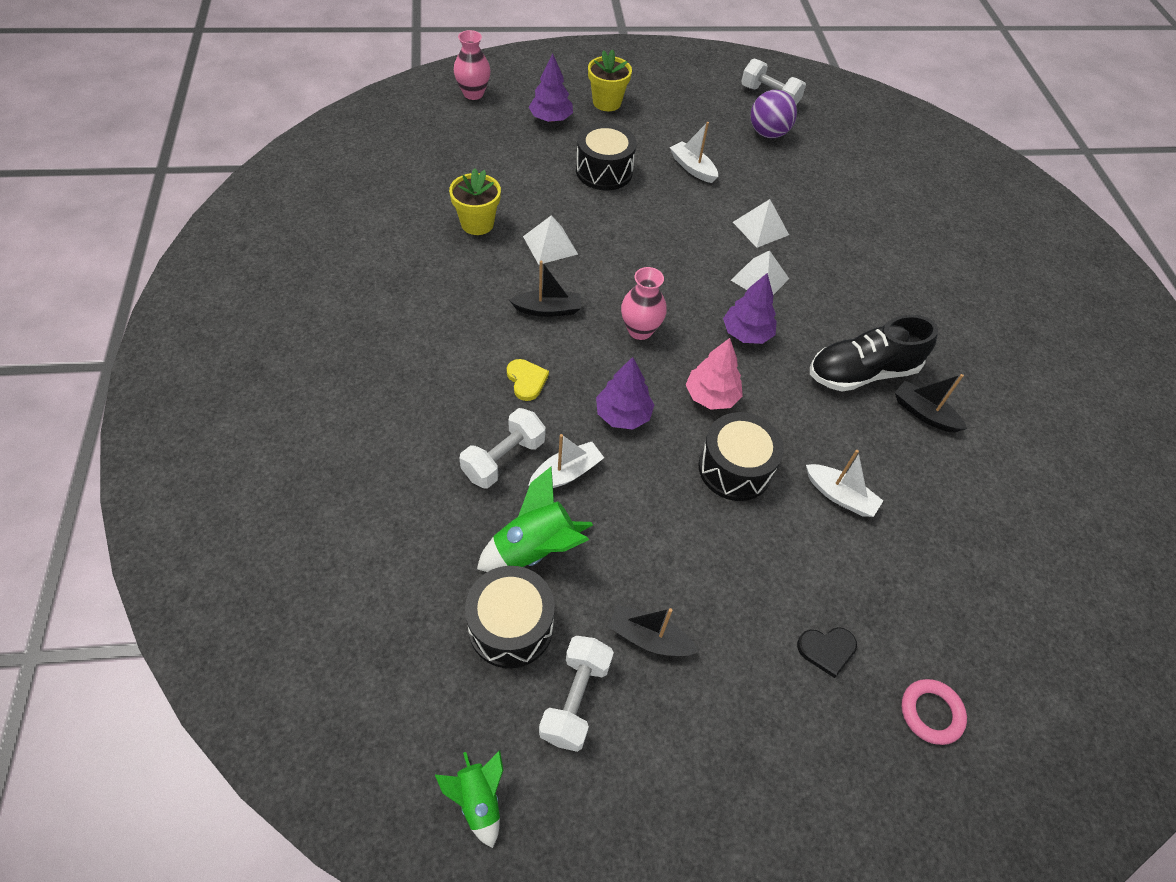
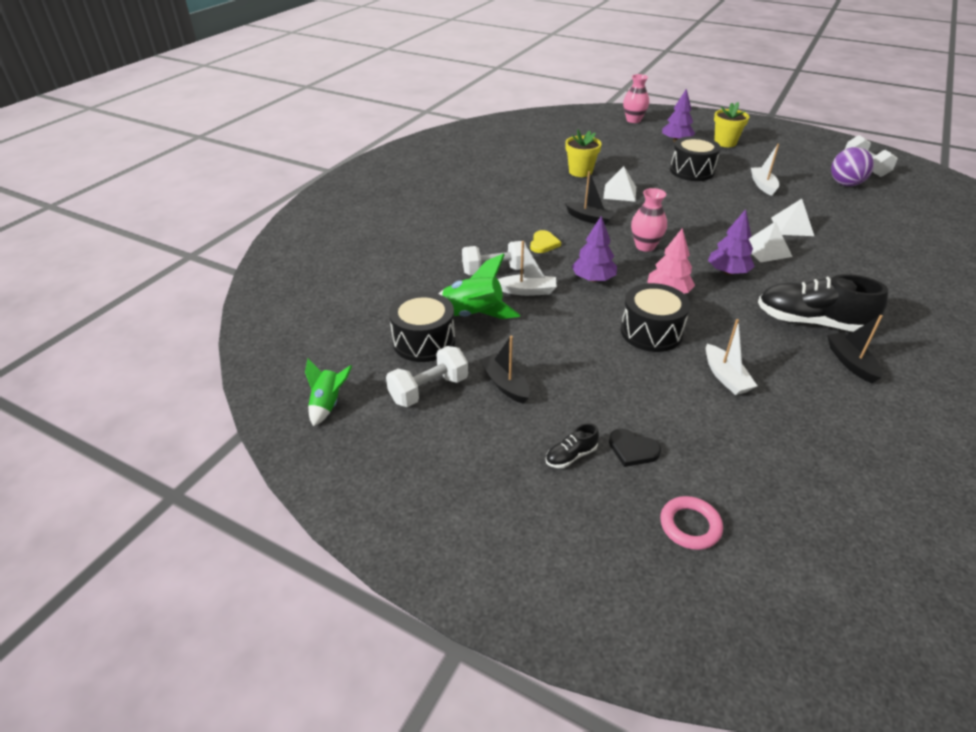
camera: 40 degrees right, 15 degrees down
none -> black shoe [546,423,599,468]

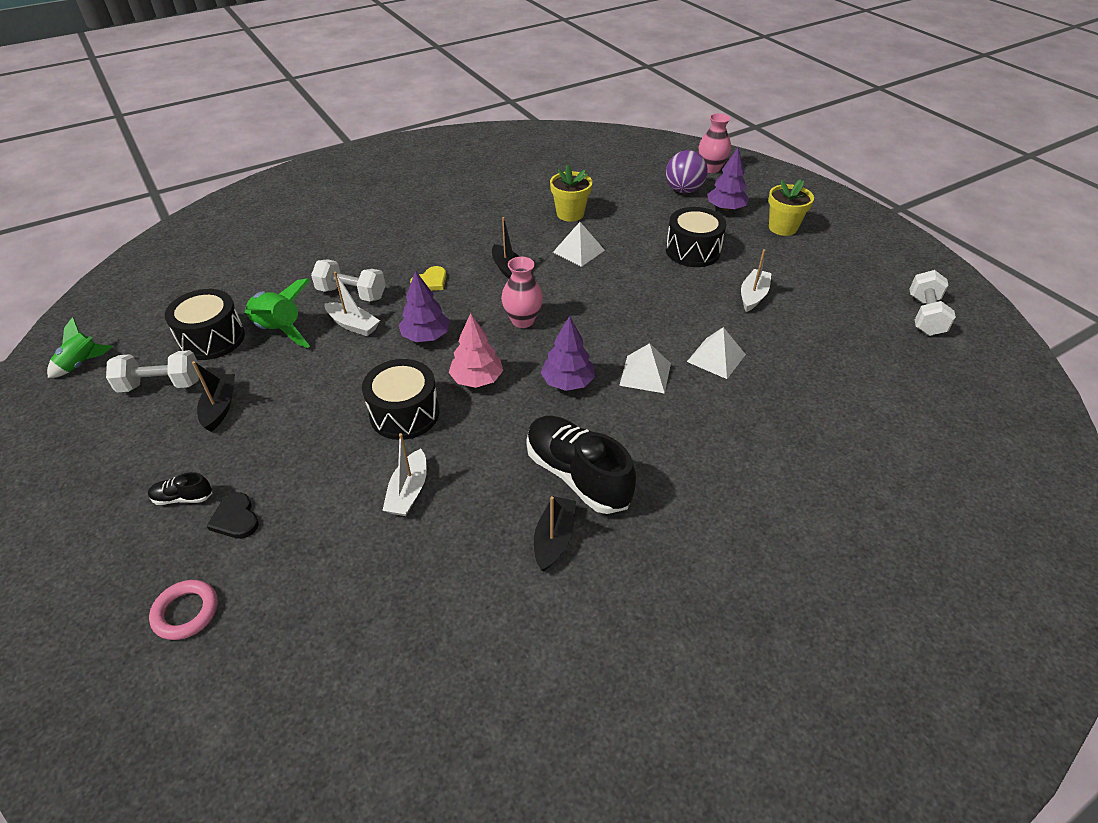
camera: 30 degrees right, 5 degrees up
purple ball [831,147,874,186] -> purple ball moved to [666,150,708,193]

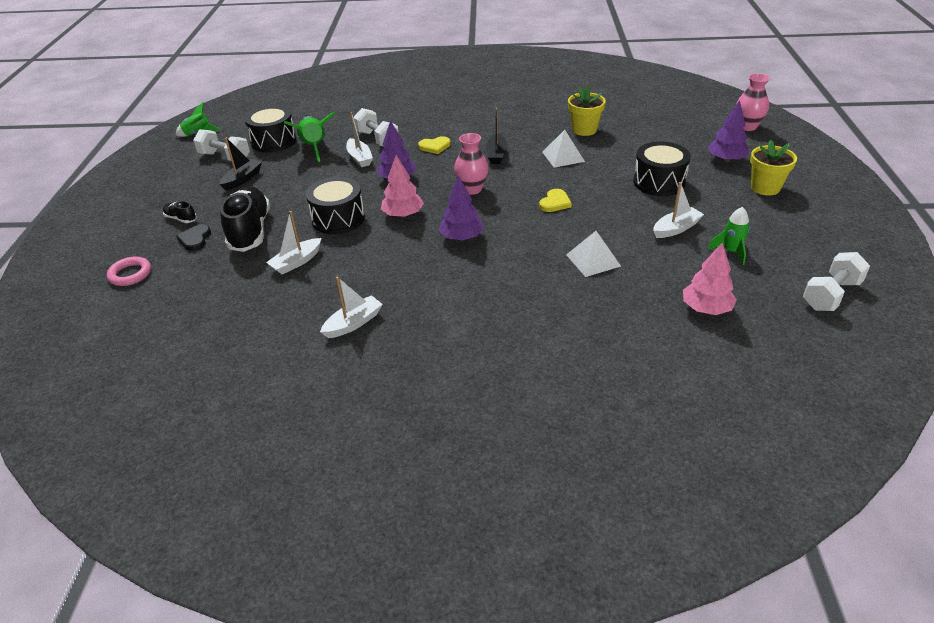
camera: 35 degrees right, 5 degrees down
black shoe [526,416,636,514] -> black shoe moved to [220,186,270,252]
black boat [534,496,576,571] -> white boat [320,277,383,338]
white pyramid [619,343,671,394] -> none
purple ball [666,150,708,193] -> none
none -> yellow heart [539,189,572,212]
none -> pink tree [683,243,737,315]
none -> green rocket [708,207,750,265]

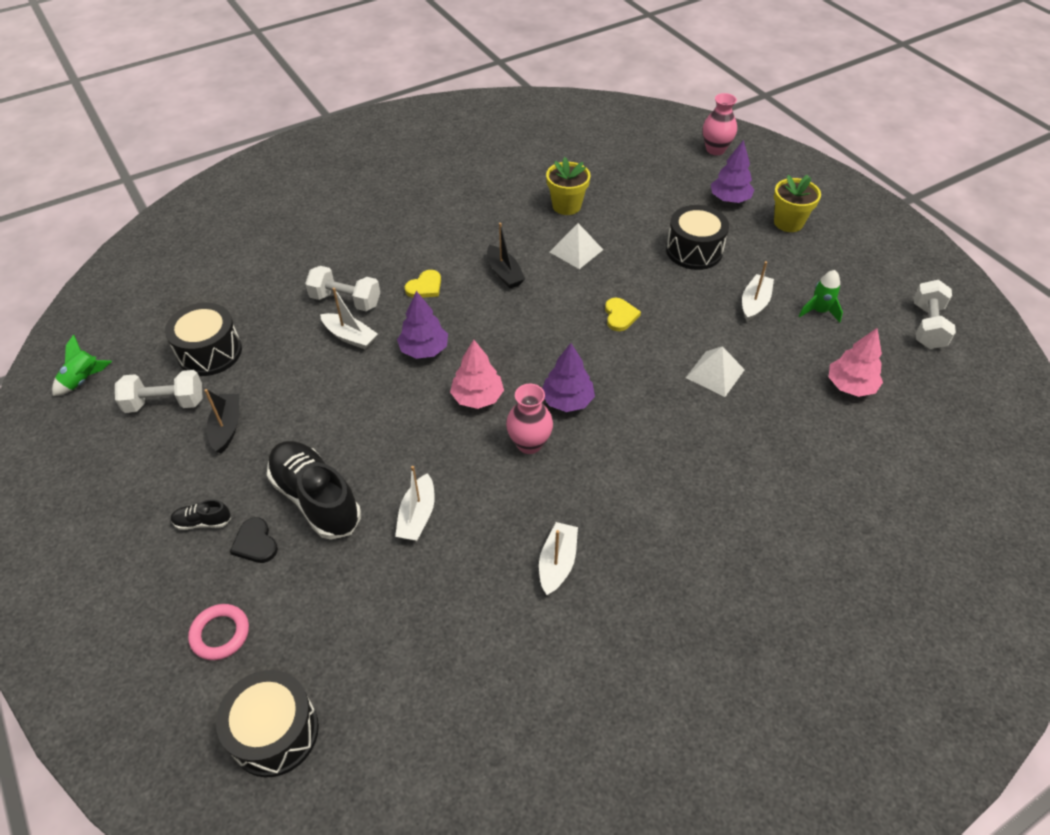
camera: 35 degrees left, 10 degrees up
green rocket [284,112,335,162] -> none
black drum [306,177,365,234] -> black drum moved to [216,670,319,778]
pink vase [454,133,489,195] -> pink vase moved to [506,384,553,454]

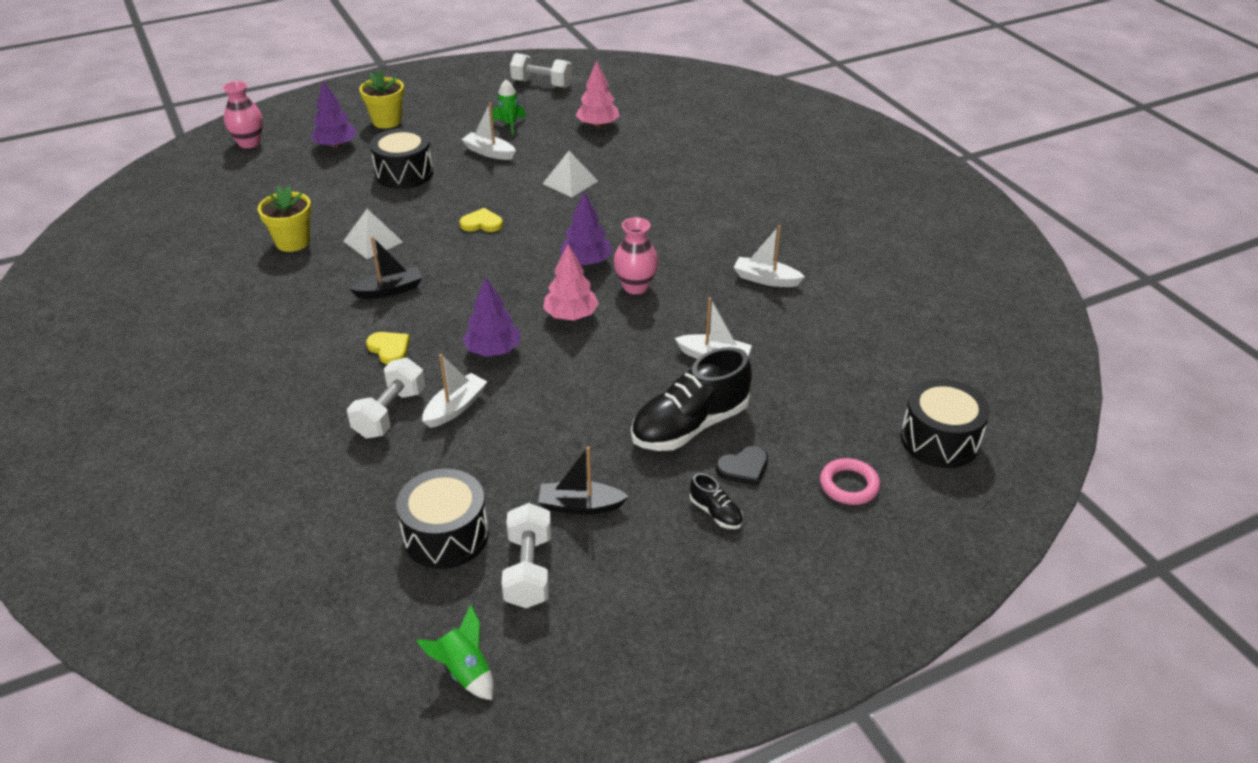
camera: 85 degrees left, 10 degrees down
black shoe [171,499,231,530] -> black shoe turned 45 degrees counterclockwise [690,473,743,529]

